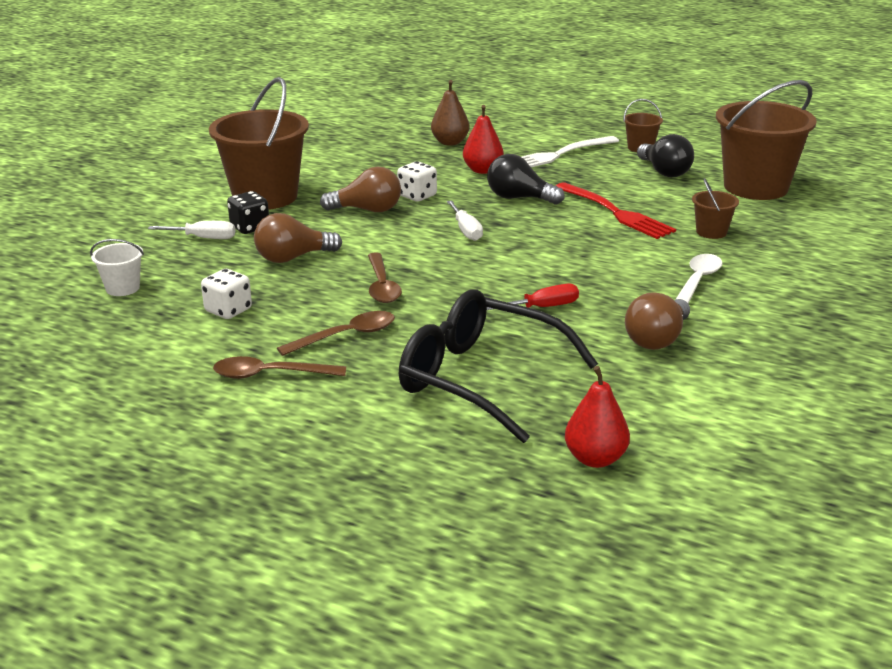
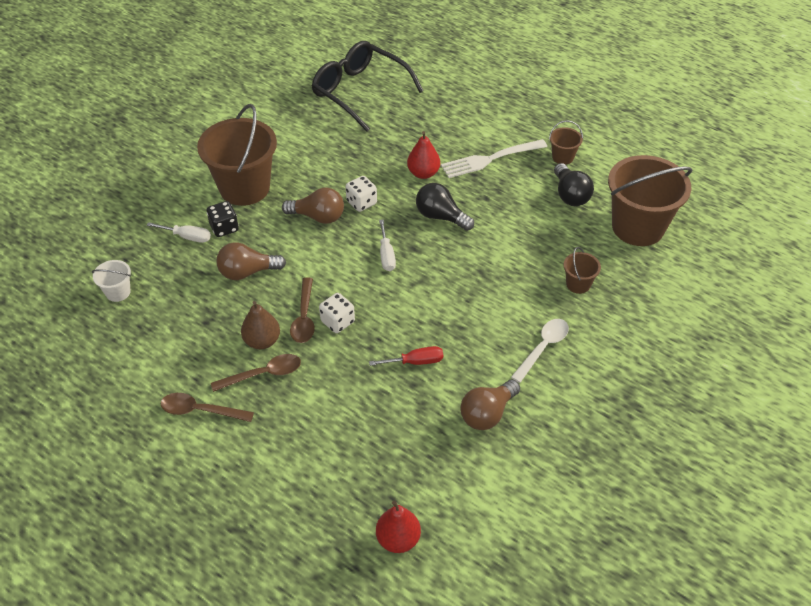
camera: 10 degrees right, 20 degrees up
white dice [201,269,252,319] -> white dice moved to [319,293,355,333]
black glasses [399,289,598,443] -> black glasses moved to [312,41,424,132]
brown pear [431,80,469,146] -> brown pear moved to [241,301,280,349]
red fork [556,182,676,239] -> none

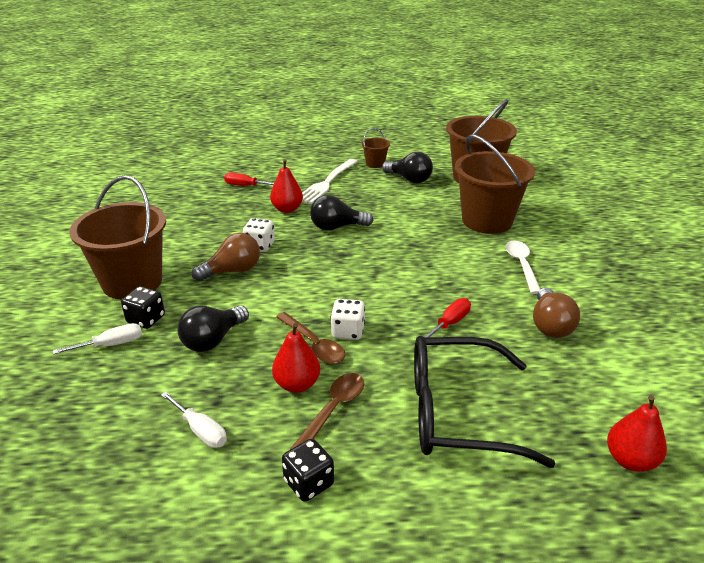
camera: 40 degrees left, 15 degrees down
white bucket [92,260,131,302] -> none
brown spoon [161,393,254,422] -> black dice [282,439,334,502]
brown light bulb [217,243,286,280] -> black light bulb [178,305,249,352]
brown pear [241,301,280,349] -> red pear [272,323,320,393]
black glasses [312,41,424,132] -> black glasses moved to [414,336,555,468]
white screwdriver [379,219,396,271] -> white screwdriver moved to [161,392,227,448]
brown bucket [564,247,601,294] -> brown bucket [455,134,535,234], size x2.26
none -> red screwdriver [224,173,274,186]

